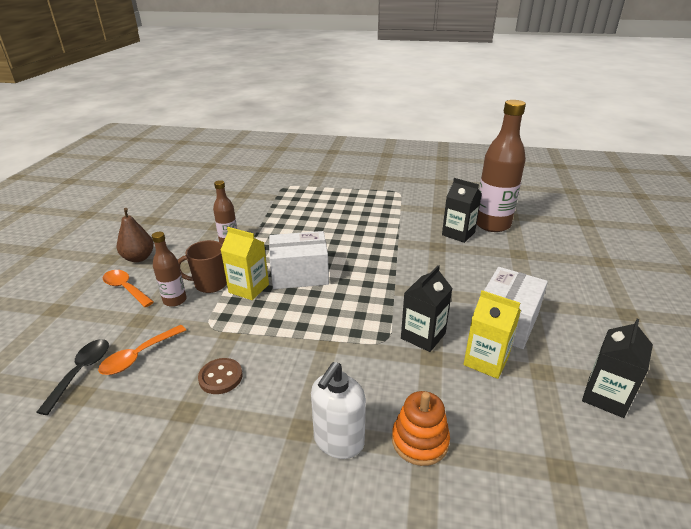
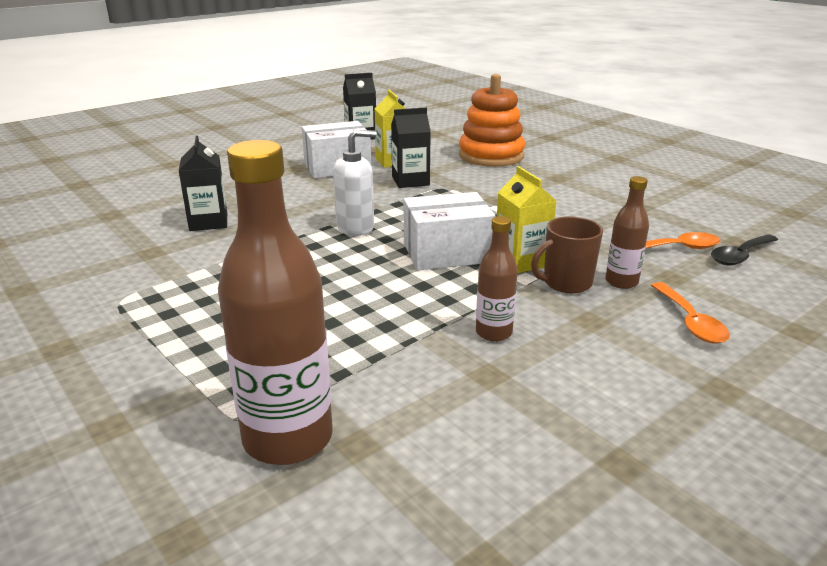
camera: 140 degrees left, 5 degrees down
brown pear [116,208,154,262] -> none
brown mug [178,240,227,293] -> brown mug turned 120 degrees clockwise [531,216,603,294]
brown button [198,358,243,394] -> none
white box [269,231,329,289] -> white box turned 45 degrees counterclockwise [404,192,495,271]
white soap dispenser [311,362,366,459] -> white soap dispenser moved to [333,130,376,236]
orange stacking toy [392,391,450,466] -> orange stacking toy [459,74,525,167], size x1.68
brown bottle [477,100,526,232] -> brown bottle moved to [218,140,333,465]

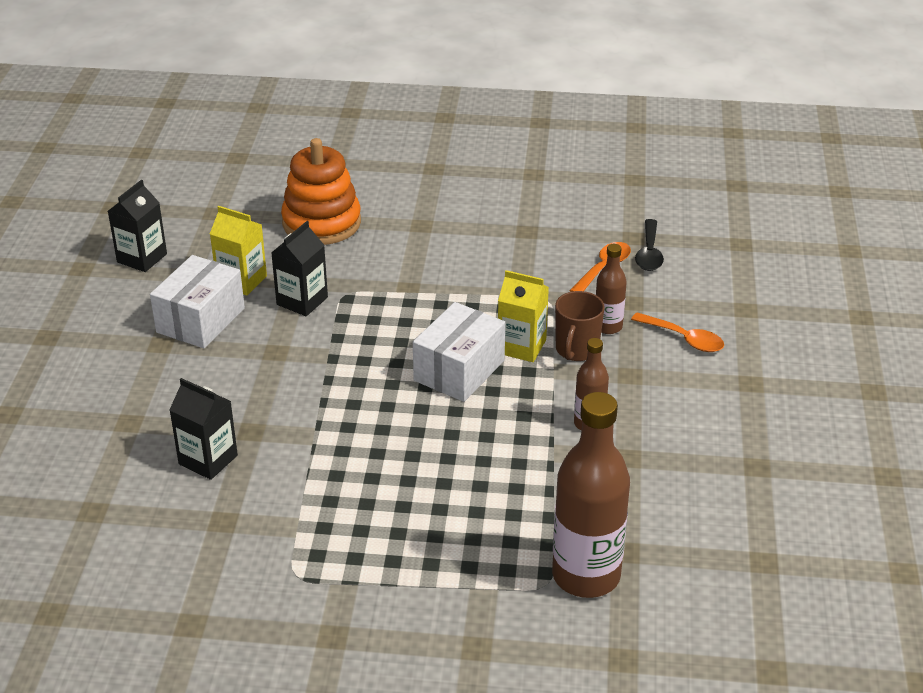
camera: 45 degrees left, 10 degrees up
white soap dispenser [333,130,376,236] -> none

